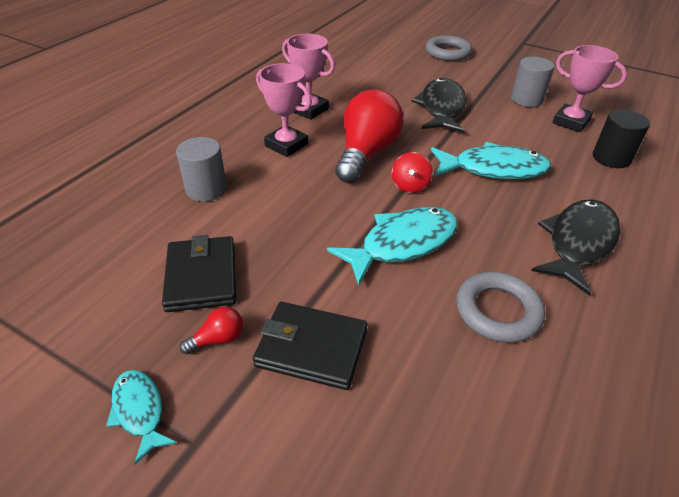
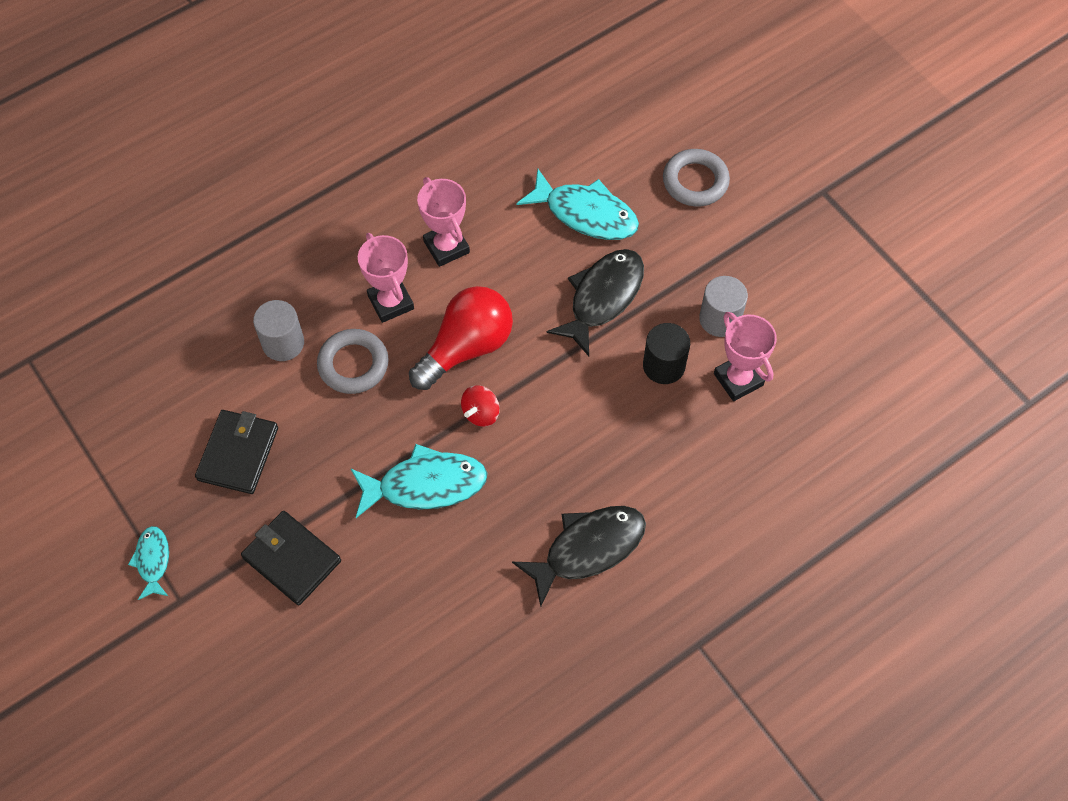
camera: 25 degrees right, 20 degrees up
red light bulb [179,307,243,354] -> none
turquoise fish [431,142,551,179] -> turquoise fish moved to [516,169,639,240]
grey ring [456,272,545,343] -> grey ring moved to [317,329,389,394]
black cylinder [593,110,650,168] -> black cylinder moved to [643,323,690,384]

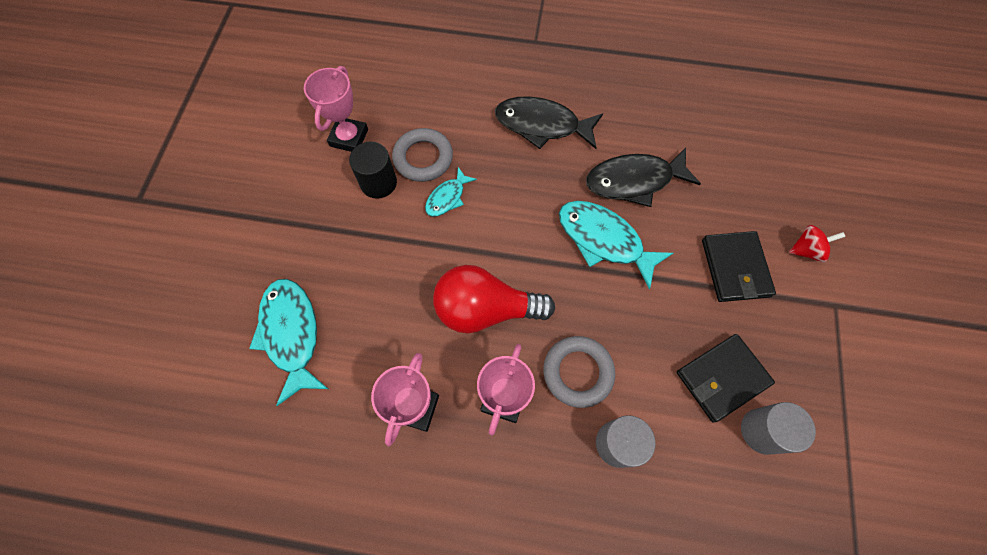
camera: 135 degrees left, 5 degrees up
turquoise fish [128,526,169,600] -> turquoise fish moved to [425,167,477,217]
red spinning top [461,385,500,427] -> red spinning top moved to [789,225,845,262]
black fish [547,249,644,356] -> black fish moved to [586,148,701,207]
grey ring [663,149,730,207] -> grey ring moved to [392,128,453,182]
grey cylinder [699,276,748,337] -> grey cylinder moved to [741,402,816,455]

